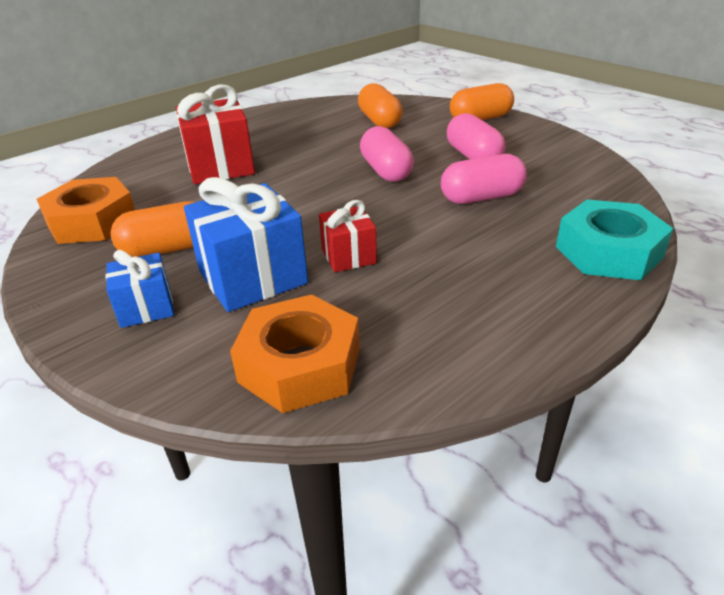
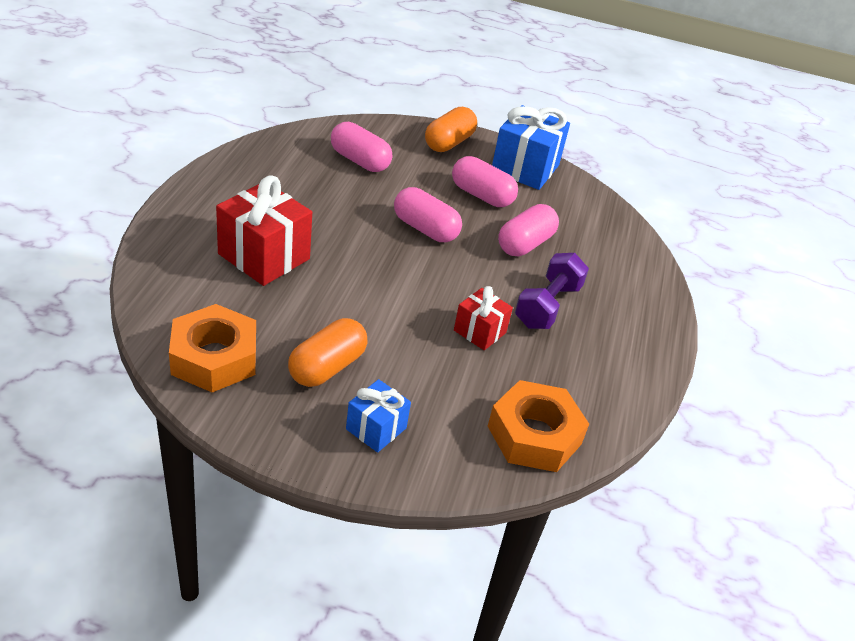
camera: 40 degrees left, 5 degrees up
blue gift [184,177,308,312] -> blue gift moved to [492,105,570,190]
orange capsule [358,83,403,129] -> pink capsule [331,122,392,172]
turquoise nut [556,200,674,280] -> none
none -> purple dumbbell [515,253,589,329]

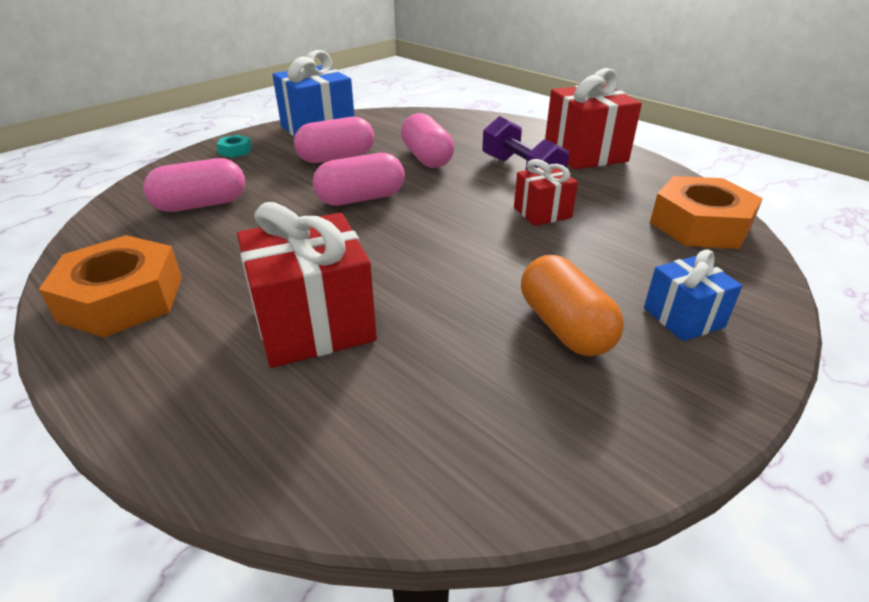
camera: 55 degrees left, 5 degrees down
orange nut [169,304,256,392] -> orange nut moved to [39,235,182,337]
orange capsule [425,107,477,152] -> turquoise nut [217,135,252,158]
none -> red gift [545,68,642,169]

